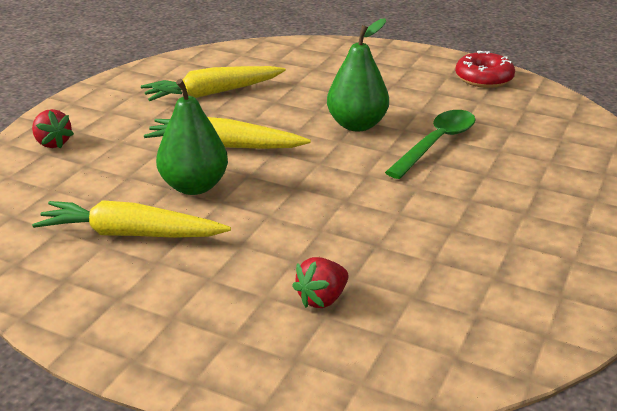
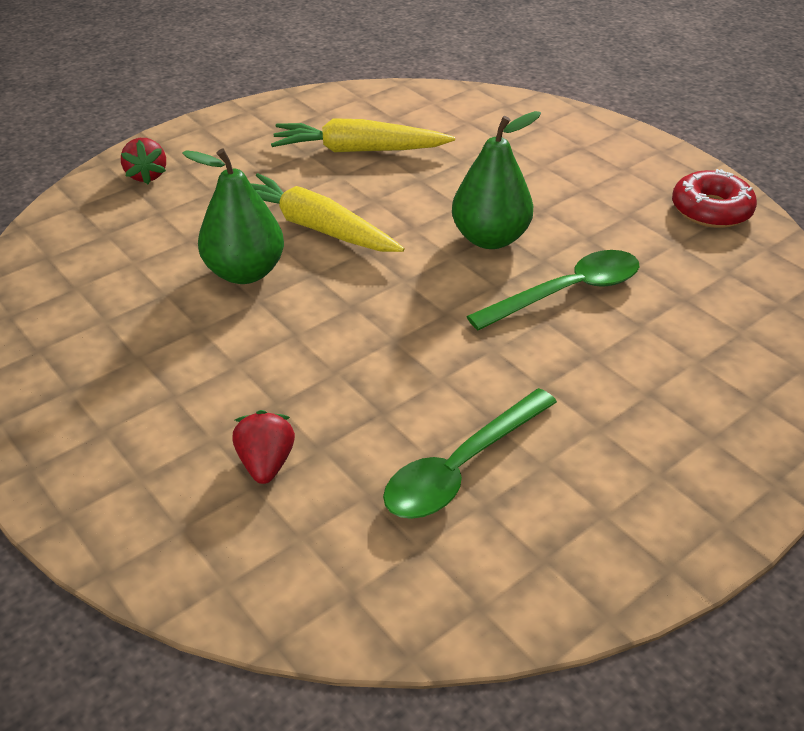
camera: 25 degrees right, 10 degrees up
yellow carrot [32,200,231,238] -> none
red strawberry [292,257,348,308] -> red strawberry turned 105 degrees clockwise [232,410,295,484]
none -> green spoon [383,388,557,519]

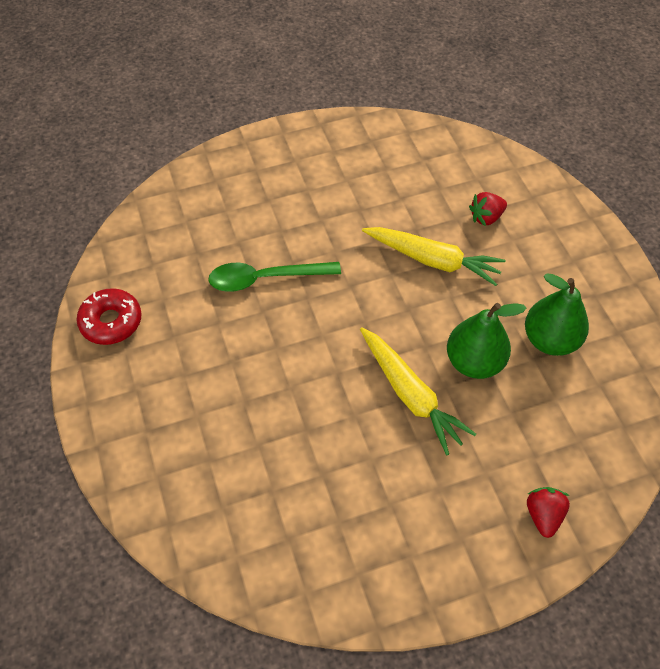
camera: 160 degrees left, 15 degrees up
red strawberry [232,410,295,484] -> red strawberry turned 45 degrees clockwise [469,192,507,226]
yellow carrot [271,118,455,152] -> yellow carrot moved to [362,227,506,286]
green spoon [383,388,557,519] -> none
green pear [452,111,541,249] -> green pear moved to [525,273,589,356]

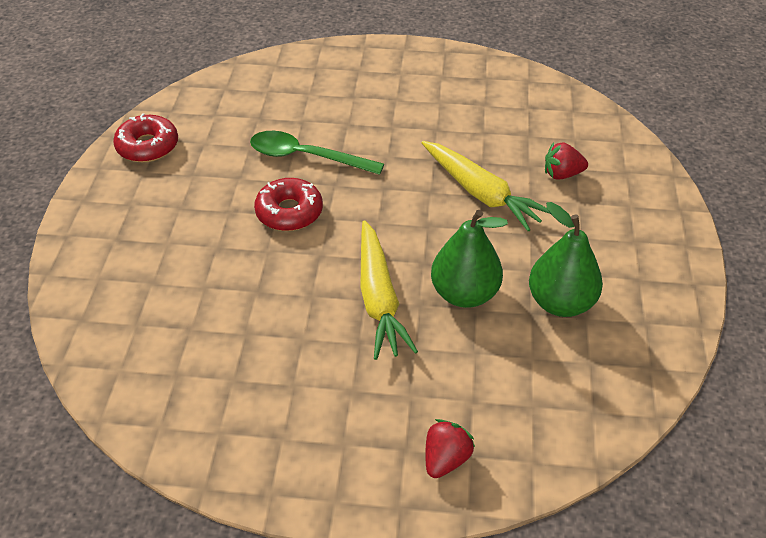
camera: 25 degrees right, 10 degrees down
none -> red donut [254,178,323,231]

